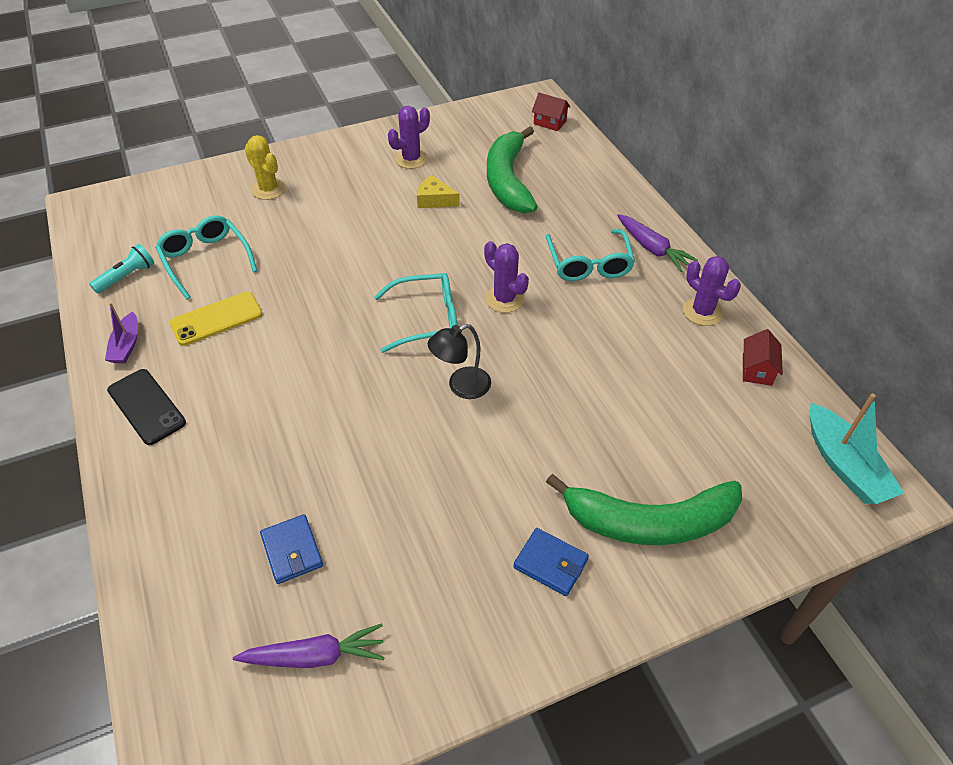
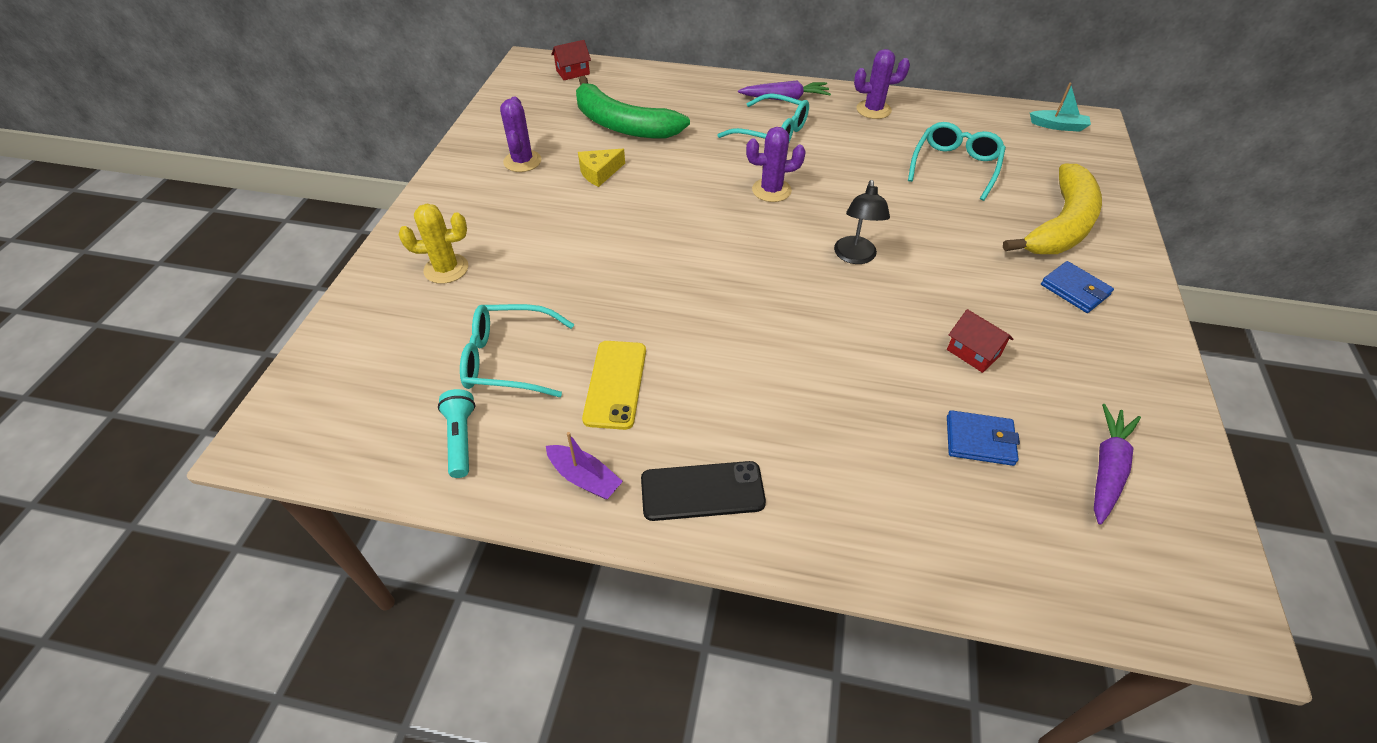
camera: 55 degrees left, 0 degrees up
turquoise glasses [374,273,458,353] -> turquoise glasses moved to [908,122,1006,201]
blue wallet [513,528,589,596] -> blue wallet turned 75 degrees clockwise [1041,261,1114,313]
green banana [546,474,742,545] -> yellow banana [1003,164,1102,254]
red house [743,329,783,386] -> red house moved to [947,309,1013,373]
turquoise boat [810,393,904,504] -> turquoise boat [1030,83,1091,132], size x0.61

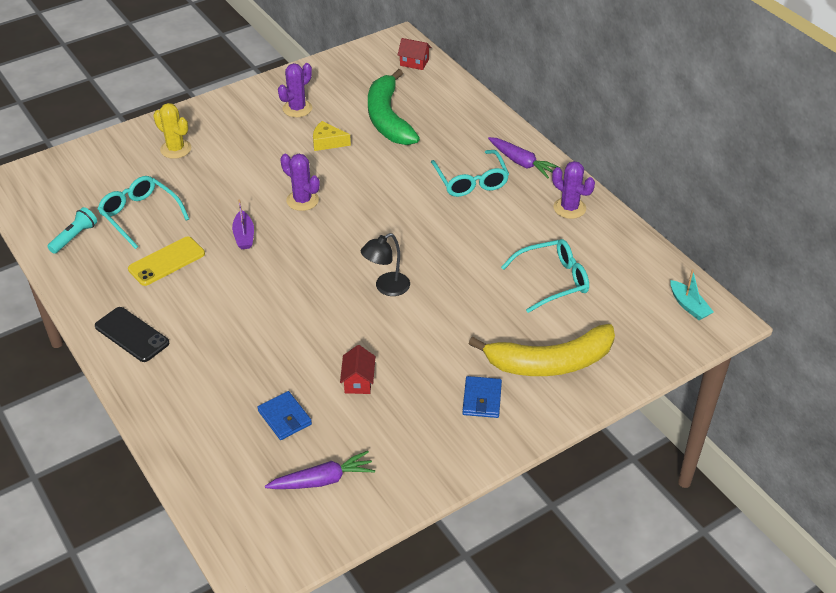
camera: 45 degrees right, 5 degrees down
purple boat [546,432,623,499] -> purple boat moved to [232,200,254,249]
purple cactus [746,127,806,202] -> purple cactus moved to [280,154,320,211]

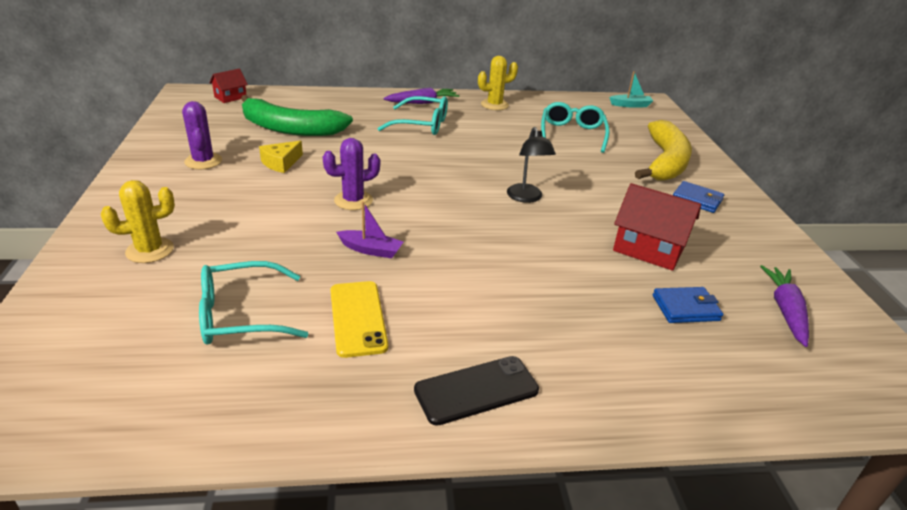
camera: 65 degrees left, 10 degrees down
turquoise flashlight [47,207,97,254] -> none
red house [340,345,376,394] -> red house [613,183,701,271], size x1.71
purple cactus [552,161,595,219] -> yellow cactus [478,56,518,110]

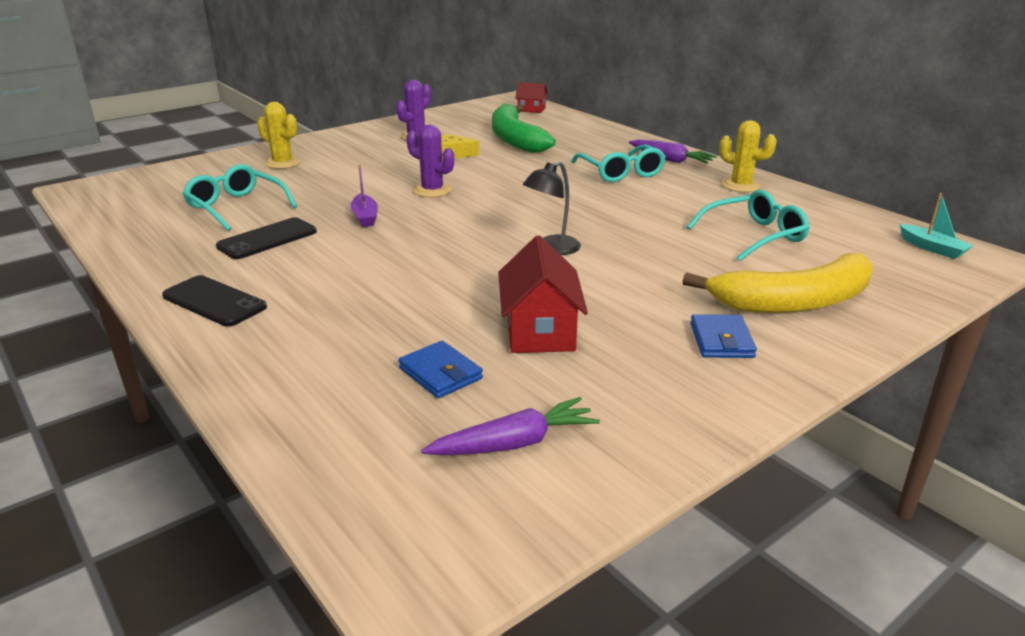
camera: 60 degrees right, 5 degrees down
yellow phone [330,281,388,358] -> black phone [216,217,317,259]

